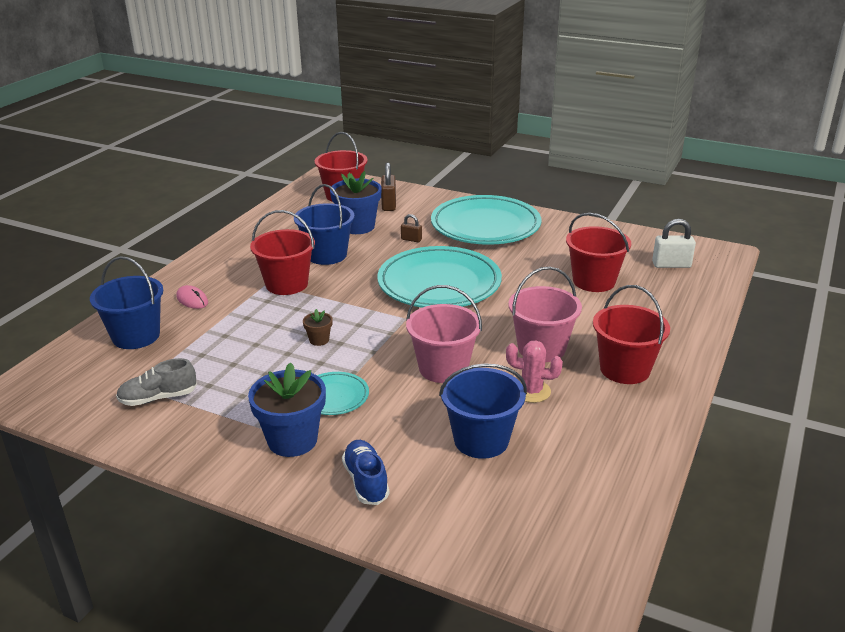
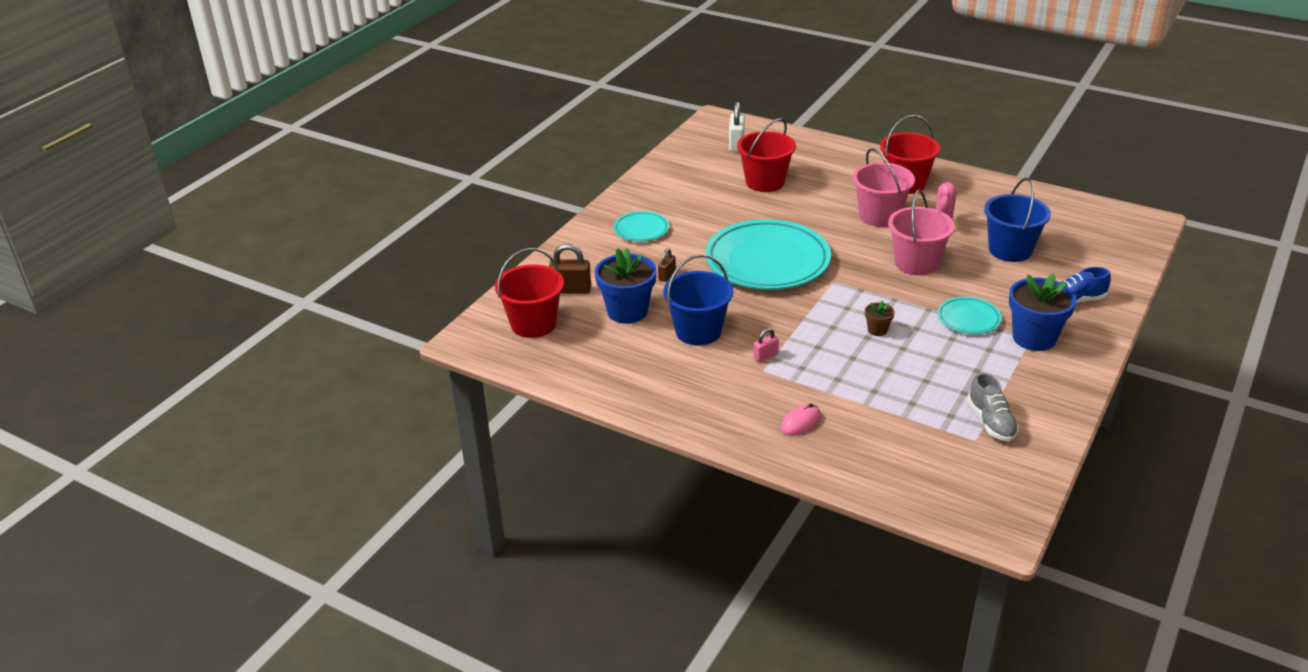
camera: 85 degrees left, 5 degrees up
blue bucket [90,256,163,349] -> none
red bucket [250,210,315,295] -> pink padlock [753,328,779,362]
turquoise plate [431,195,541,245] -> turquoise plate [613,211,669,242], size x0.47

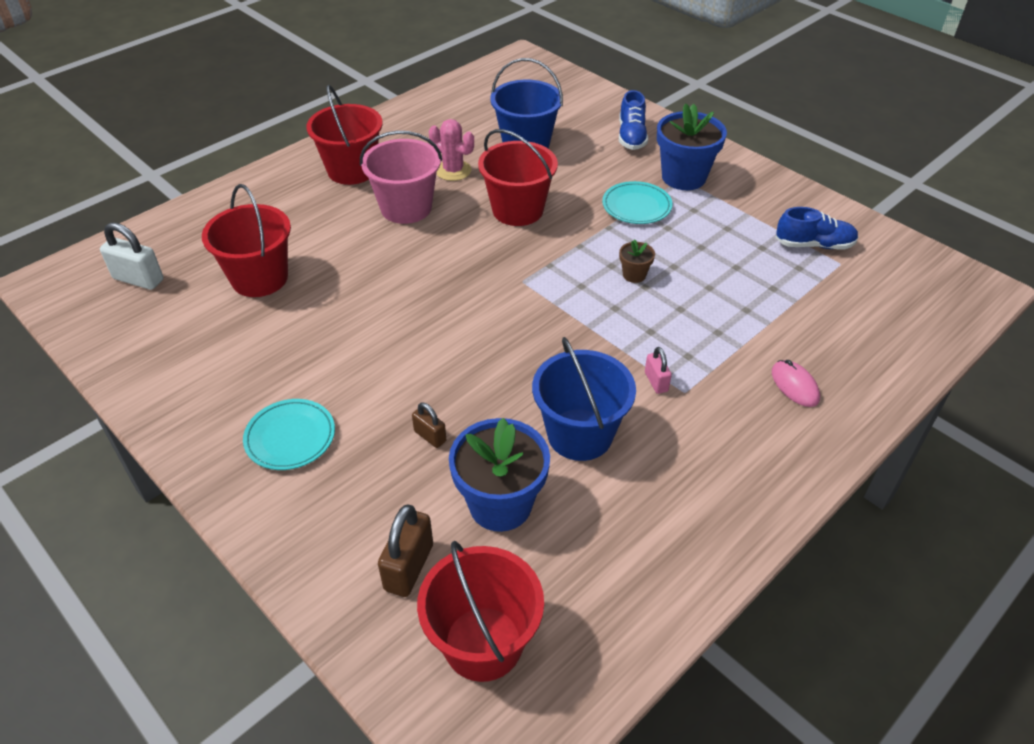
camera: 75 degrees left, 10 degrees up
turquoise plate [705,219,831,290] -> none
pink bucket [888,189,955,276] -> red bucket [478,129,558,226]
grey shoe [967,373,1019,441] -> blue shoe [775,207,859,250]

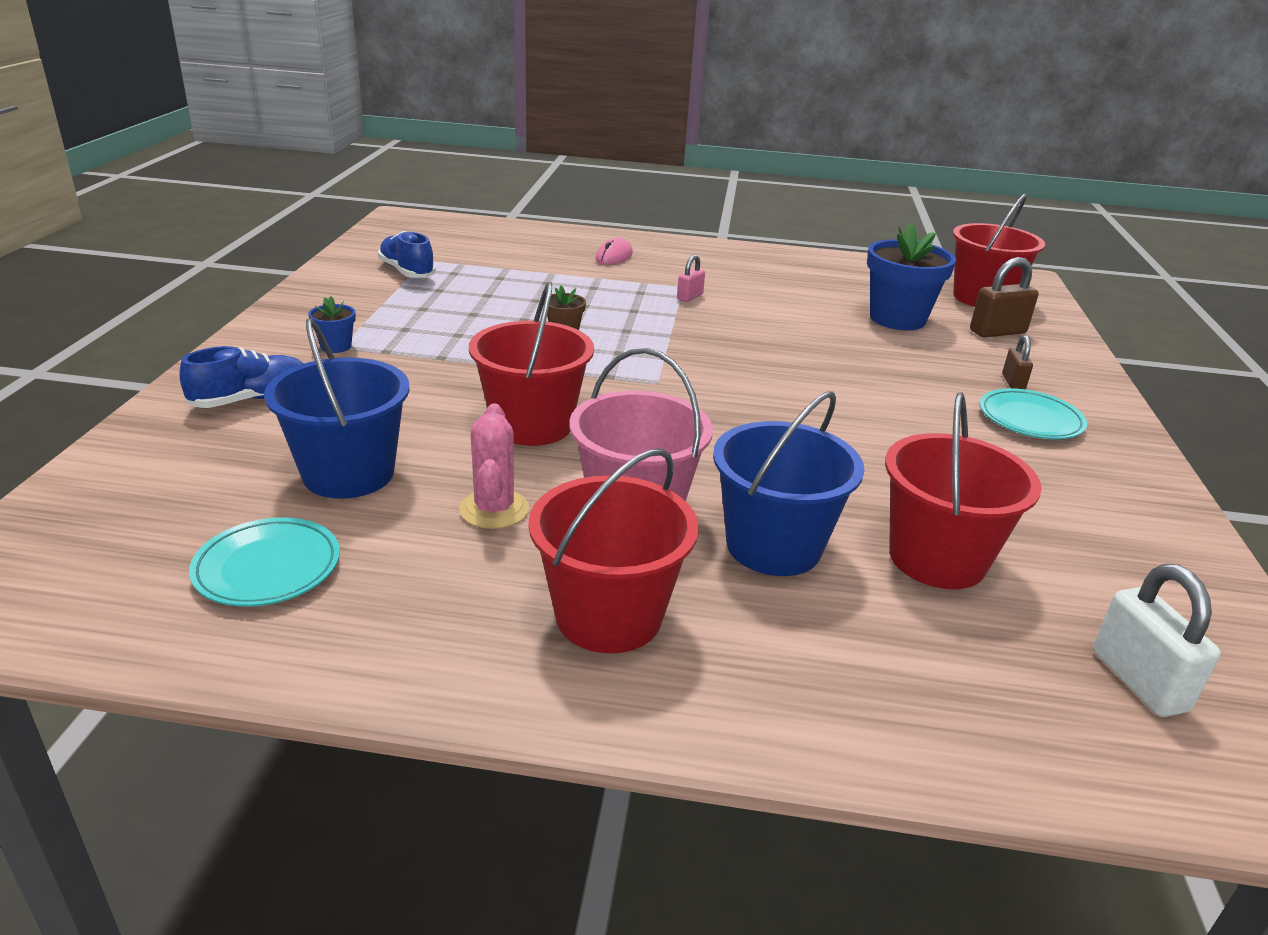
camera: 130 degrees left, 15 degrees down
brown padlock [412,402,446,448] -> brown padlock moved to [1002,335,1033,389]
blue bucket [532,337,636,461] -> blue bucket moved to [713,391,865,576]
turquoise plate [602,181,673,224] -> turquoise plate moved to [189,517,340,607]
blue flower pot [657,103,727,190] -> blue flower pot [308,296,356,353], size x0.47

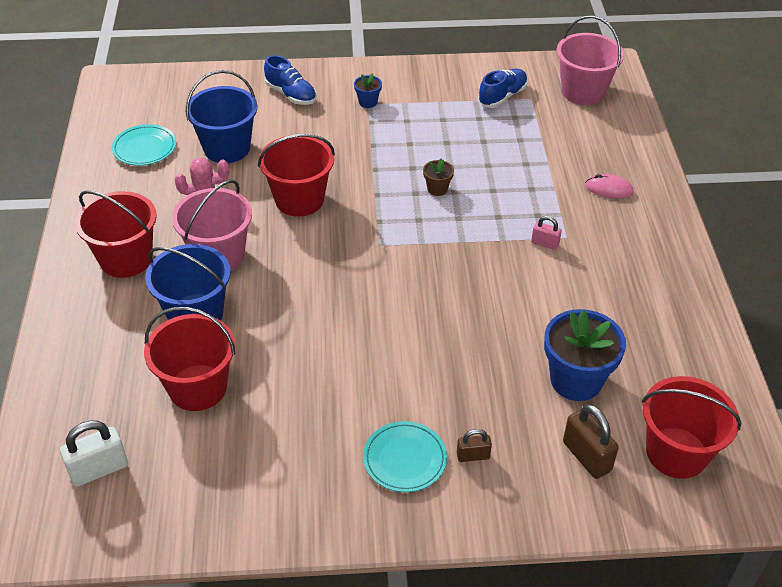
camera: 80 degrees right, 15 degrees up
none -> pink bucket [557,16,624,105]

